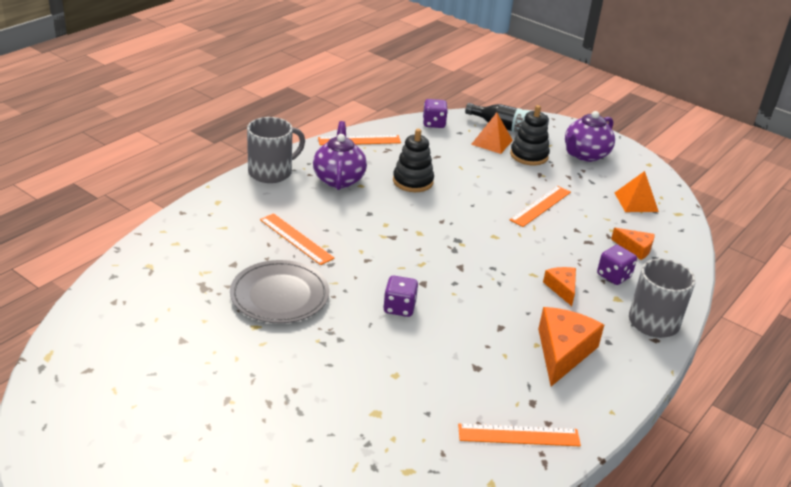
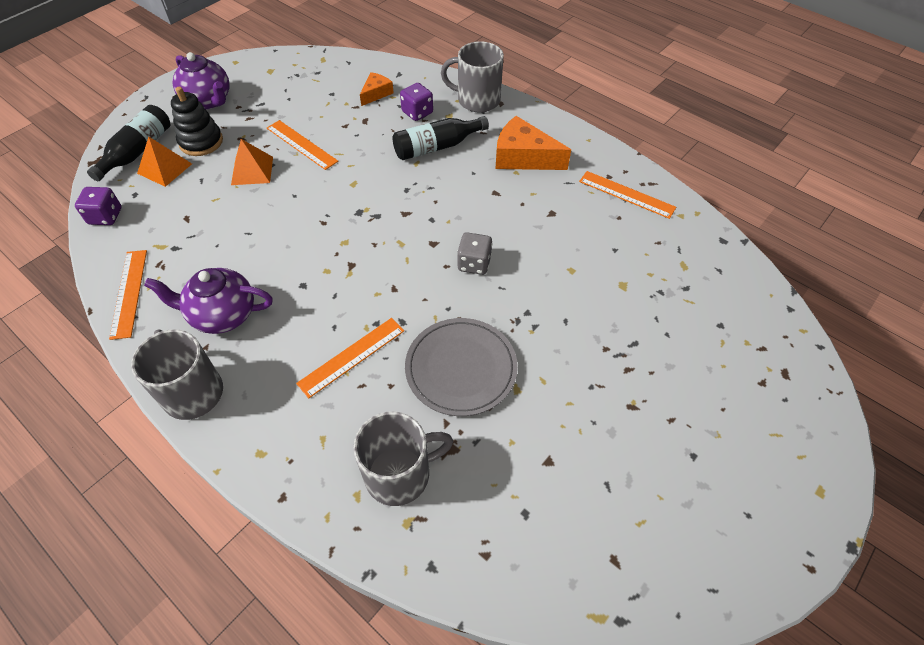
camera: 85 degrees left, 20 degrees up
purple dice [383,276,418,317] -> grey dice [457,232,492,275]
black stacking toy [393,129,434,192] -> none
orange ruler [458,423,581,446] -> orange ruler turned 60 degrees counterclockwise [579,171,676,219]
orange cheese [543,267,576,306] -> black bottle [393,116,489,160]
orange pyramid [615,171,659,212] -> orange pyramid moved to [231,139,273,185]
none -> grey mug [353,411,453,506]

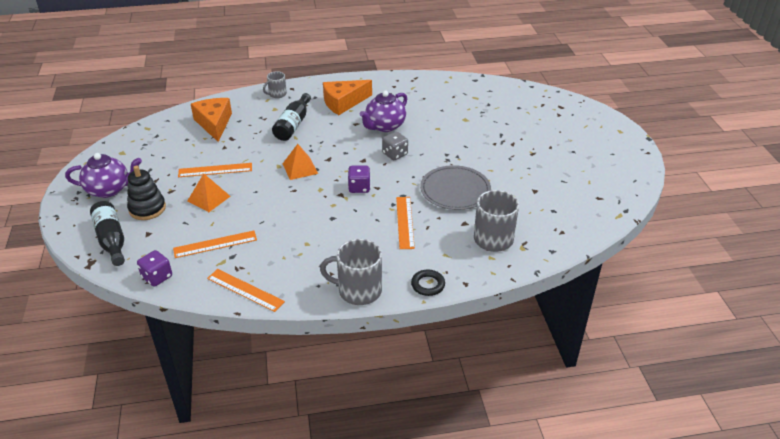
camera: 50 degrees left, 15 degrees down
orange pyramid [137,137,192,187] -> orange pyramid moved to [283,144,318,180]
purple teapot [144,268,273,334] -> purple teapot moved to [360,91,407,132]
orange cheese [360,72,394,106] -> orange cheese [191,98,232,142], size x1.78
purple dice [400,83,433,121] -> purple dice moved to [348,165,370,193]
grey mug [441,41,504,113] -> grey mug [263,71,287,98], size x0.56
orange ruler [579,171,676,219] -> orange ruler moved to [173,231,257,258]
none -> black ring [411,270,445,296]

